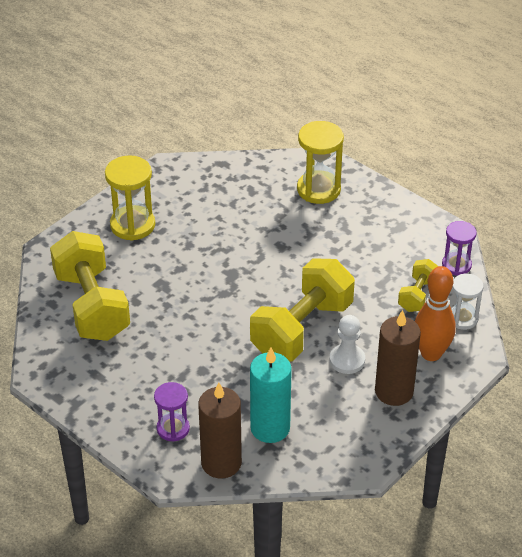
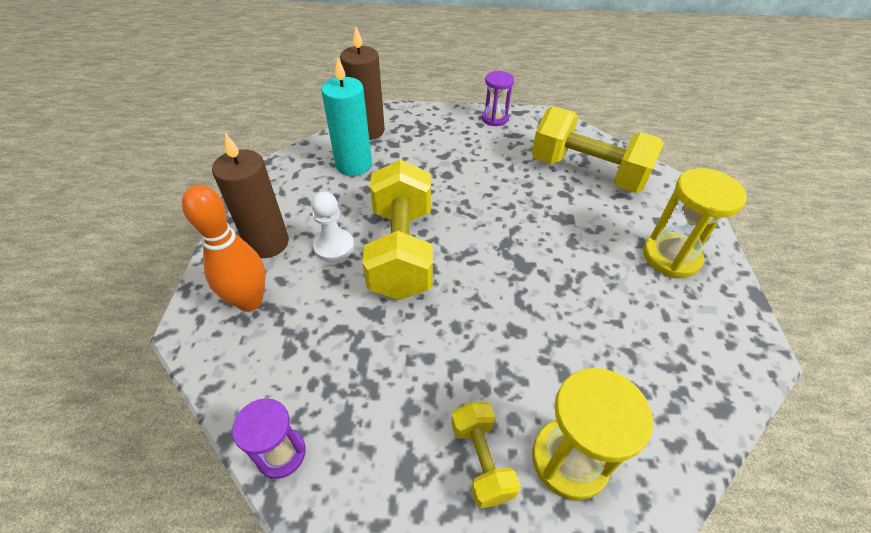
camera: 140 degrees right, 5 degrees up
purple hourglass [154,382,190,442] -> purple hourglass moved to [482,71,514,126]
yellow dumbbell [398,259,438,312] -> yellow dumbbell moved to [451,402,520,508]
white hourglass [451,274,484,330] -> none

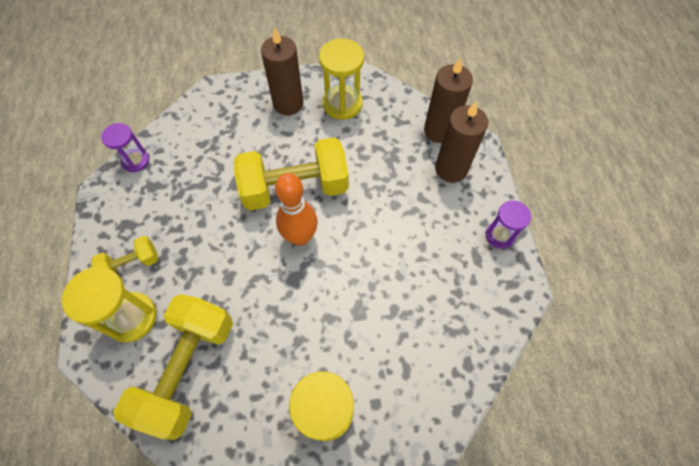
camera: 80 degrees right, 15 degrees up
orange bowling pin [182,185,266,312] -> orange bowling pin moved to [275,173,318,246]
white pawn [311,191,354,262] -> none
turquoise candle [321,57,372,176] -> none
yellow dumbbell [532,106,664,193] -> yellow dumbbell moved to [113,294,233,440]
none -> yellow hourglass [319,38,364,120]
none -> brown candle [435,101,488,183]

